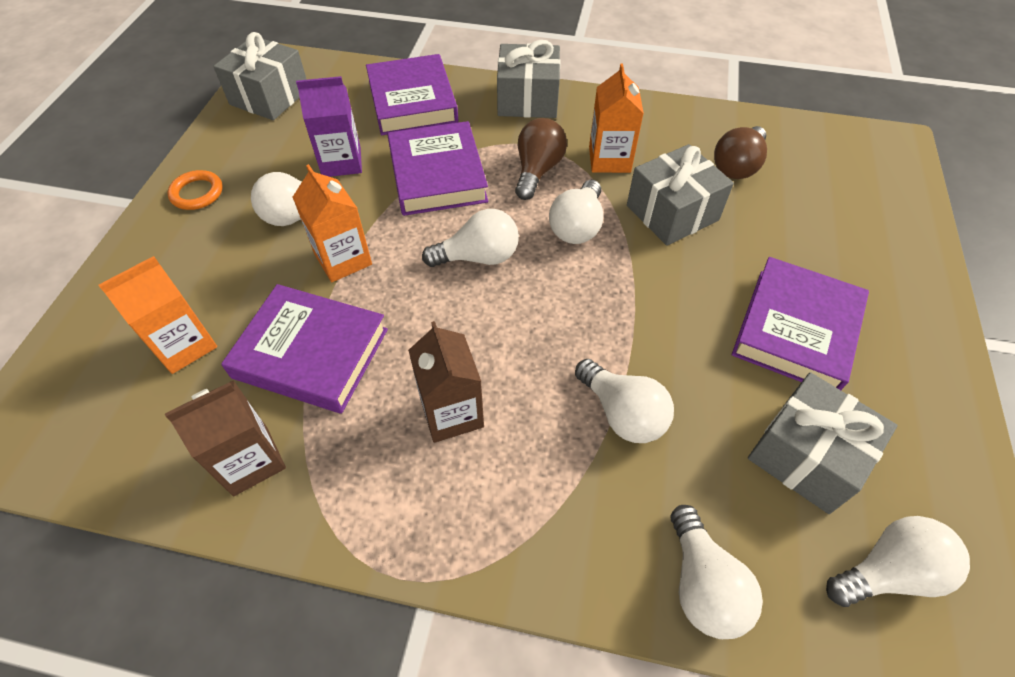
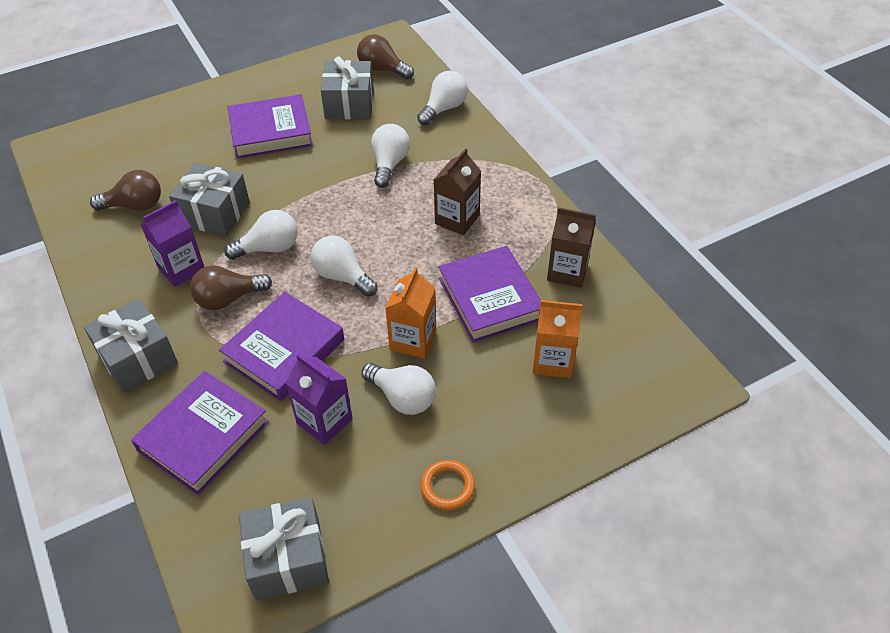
camera: 130 degrees left, 5 degrees down
orange carton [589,63,644,173] -> purple carton [140,200,204,287]
white light bulb [826,516,970,607] -> brown light bulb [357,34,414,79]

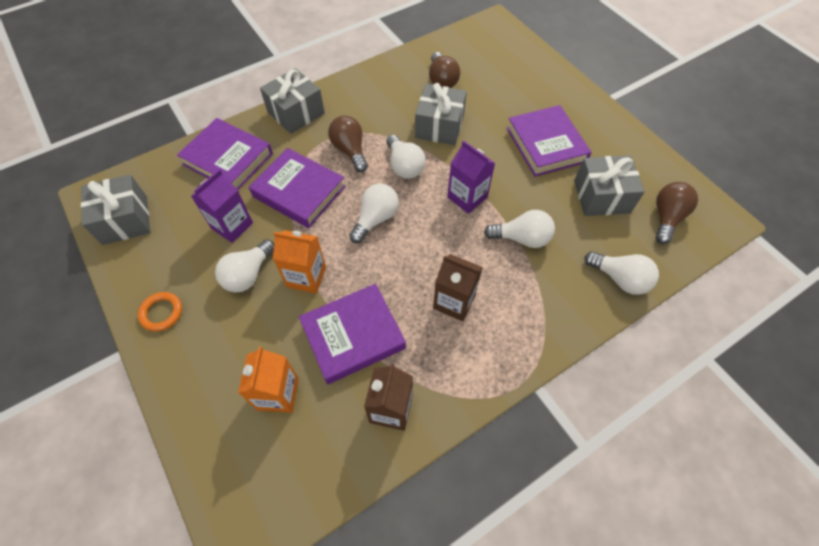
camera: 85 degrees right, 10 degrees up
purple carton [140,200,204,287] -> purple carton moved to [447,141,495,214]

